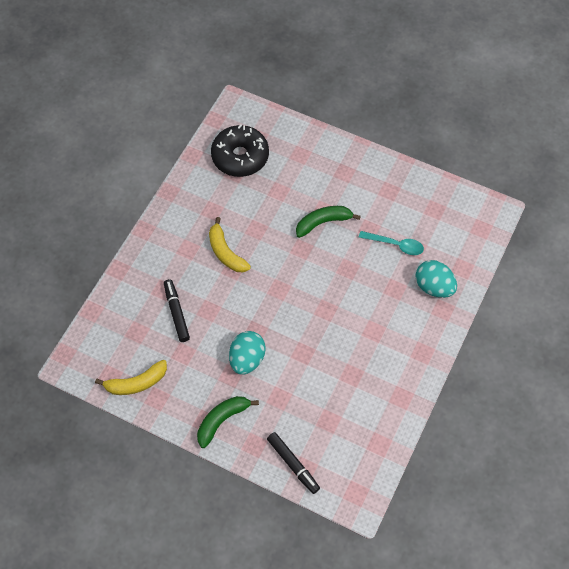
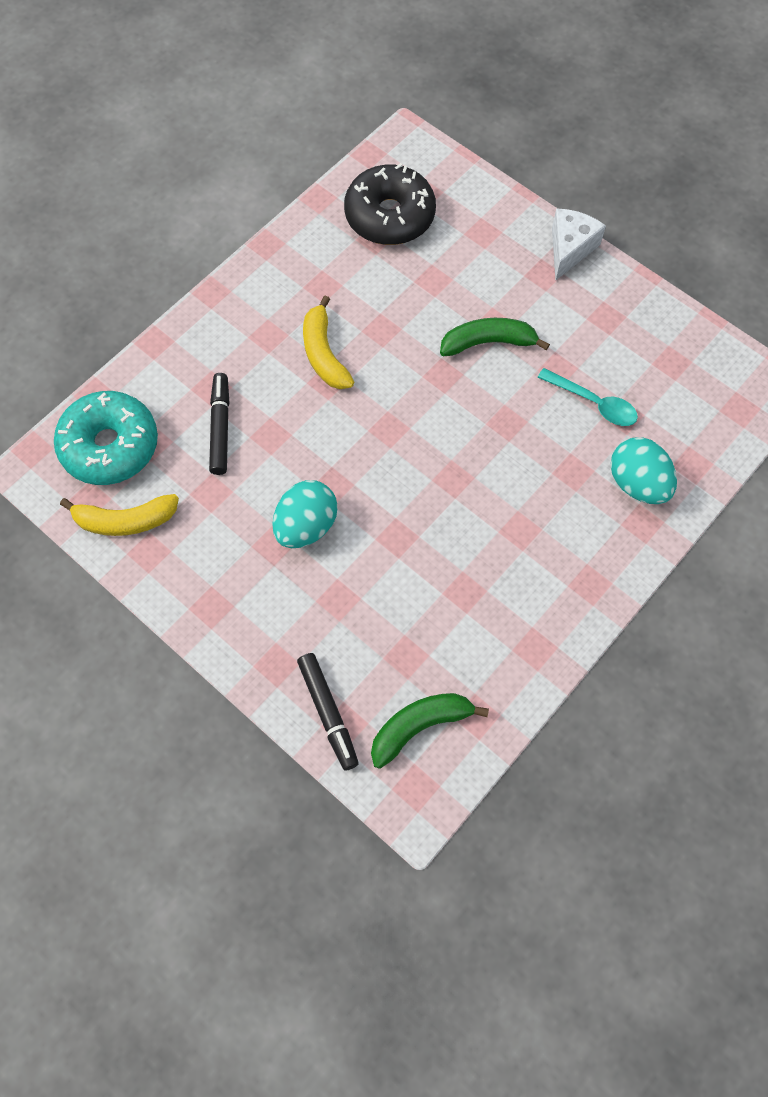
camera: 15 degrees right, 5 degrees up
green banana [197,396,259,448] -> green banana moved to [371,693,489,769]
none -> turquoise donut [54,391,158,485]
none -> white cheese [552,208,606,281]

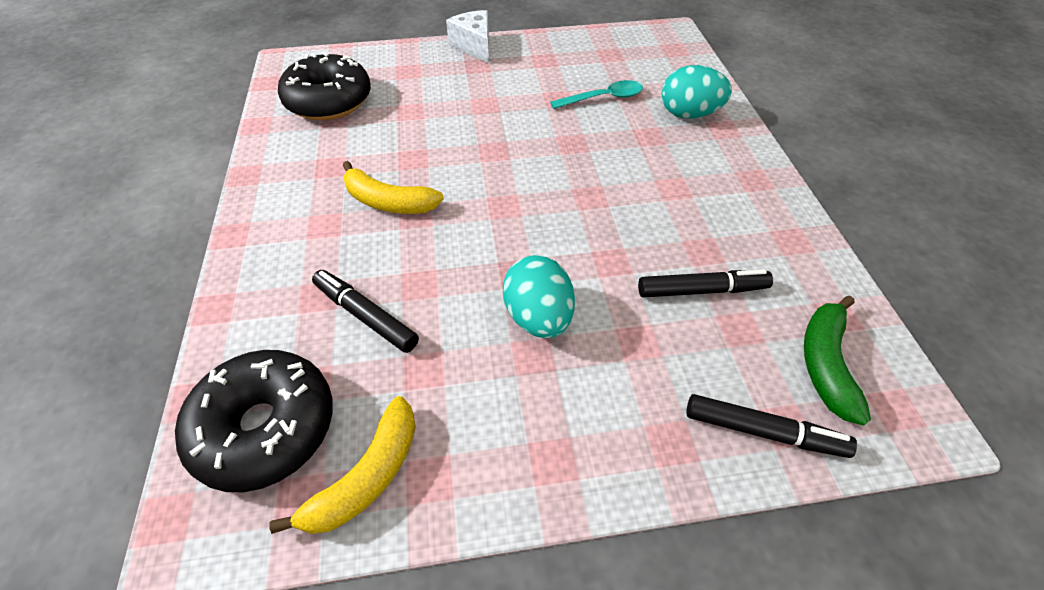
camera: 50 degrees left, 15 degrees down
turquoise donut [54,391,158,485] -> black donut [175,350,333,492]
green banana [440,318,550,356] -> none
none -> black marker [638,269,773,298]

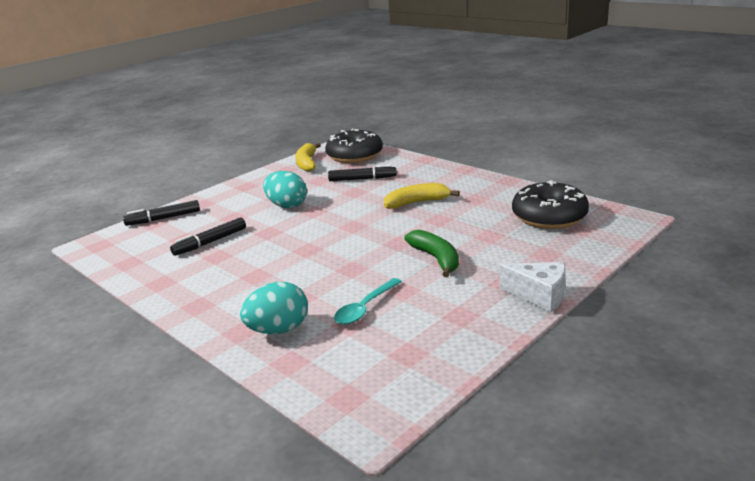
camera: 145 degrees right, 25 degrees down
green banana [804,295,871,426] -> green banana moved to [404,230,459,277]

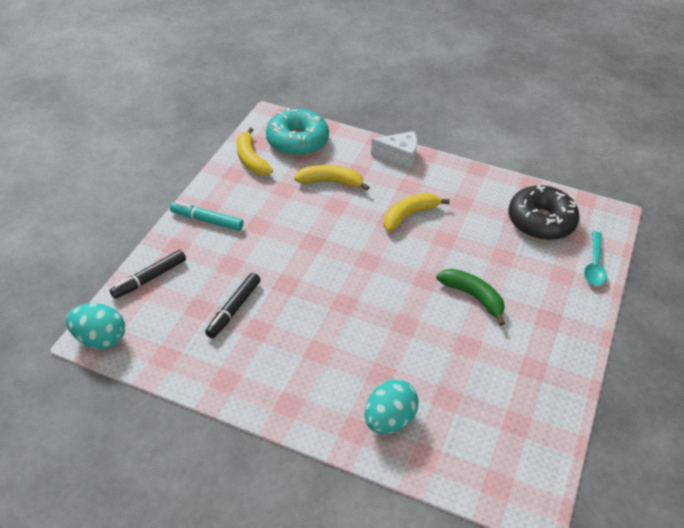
camera: 25 degrees left, 20 degrees up
turquoise egg [263,171,307,208] -> turquoise egg moved to [66,303,125,349]
black donut [325,128,383,163] -> turquoise donut [266,108,329,156]
black marker [328,165,397,181] -> yellow banana [294,165,370,191]
turquoise spoon [334,278,402,325] -> turquoise spoon moved to [584,231,607,286]
white cheese [500,262,566,313] -> white cheese moved to [371,131,417,170]
none -> turquoise marker [170,201,243,231]

